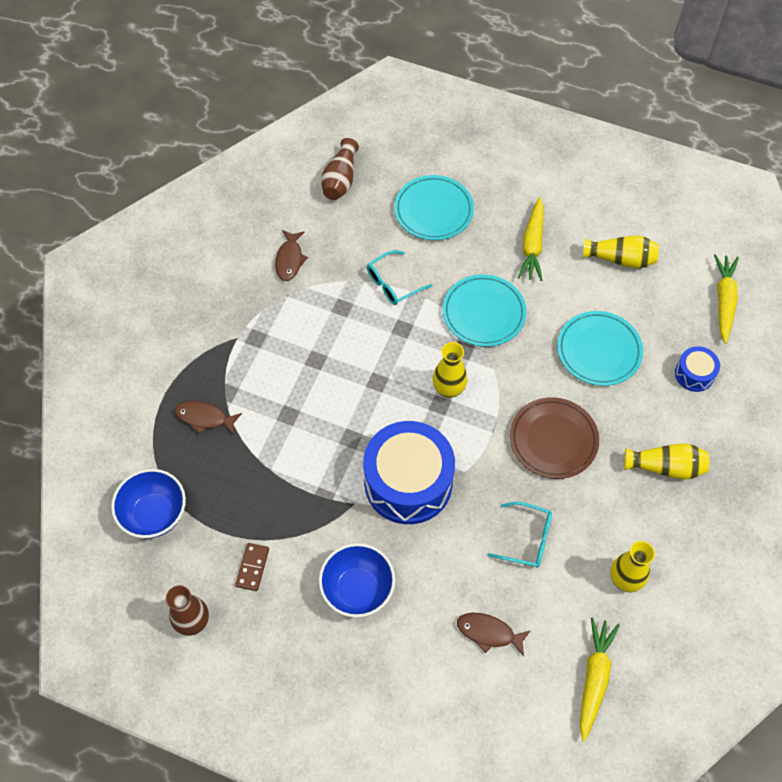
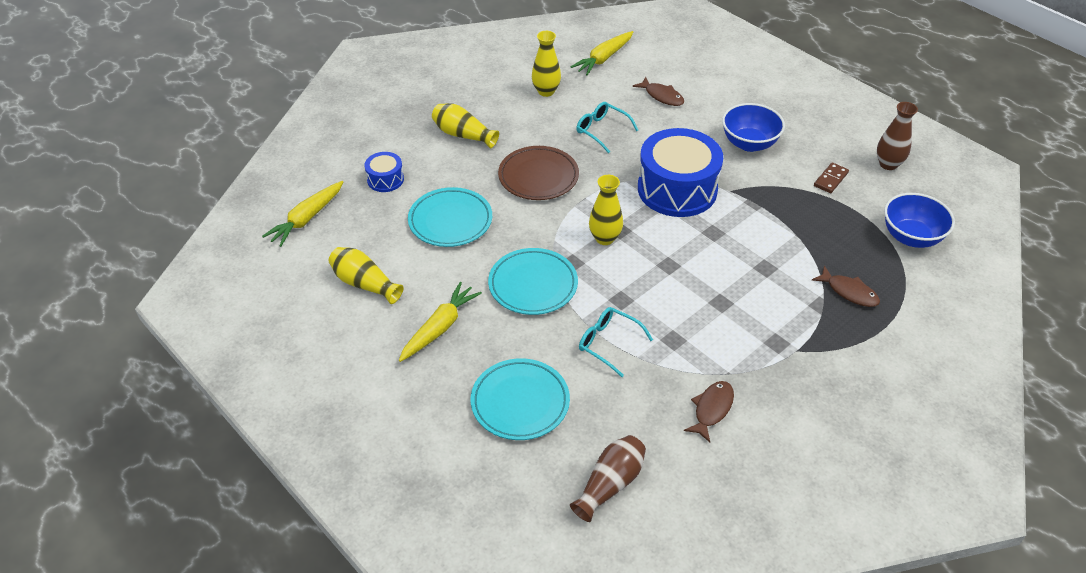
camera: 155 degrees left, 15 degrees down
turquoise glasses [367,250,432,305] -> turquoise glasses turned 135 degrees counterclockwise [579,307,653,377]

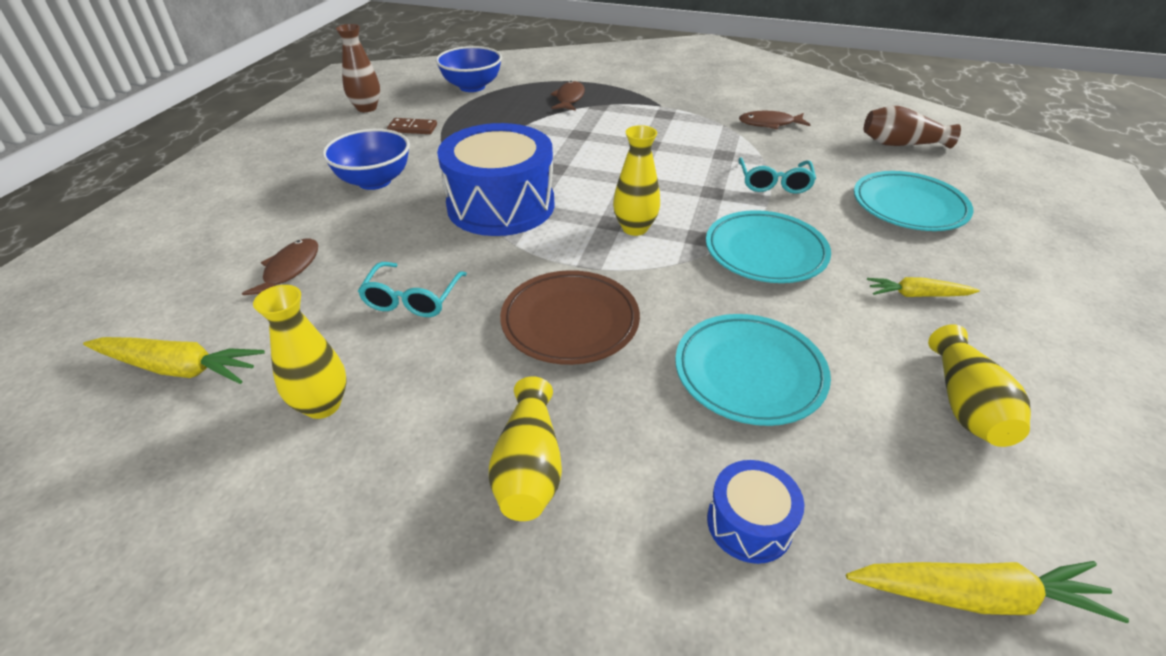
camera: 120 degrees left, 5 degrees down
yellow carrot [399,282,482,362] -> yellow carrot [867,277,980,297], size x0.65

